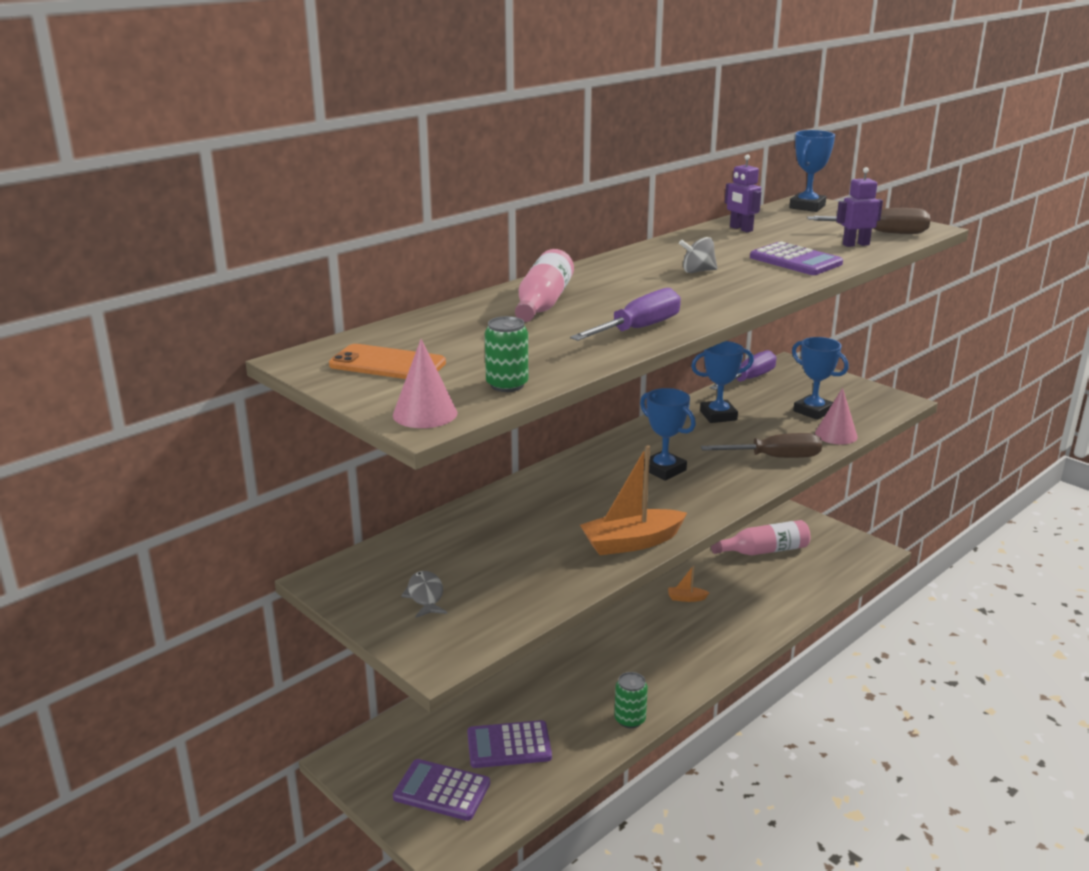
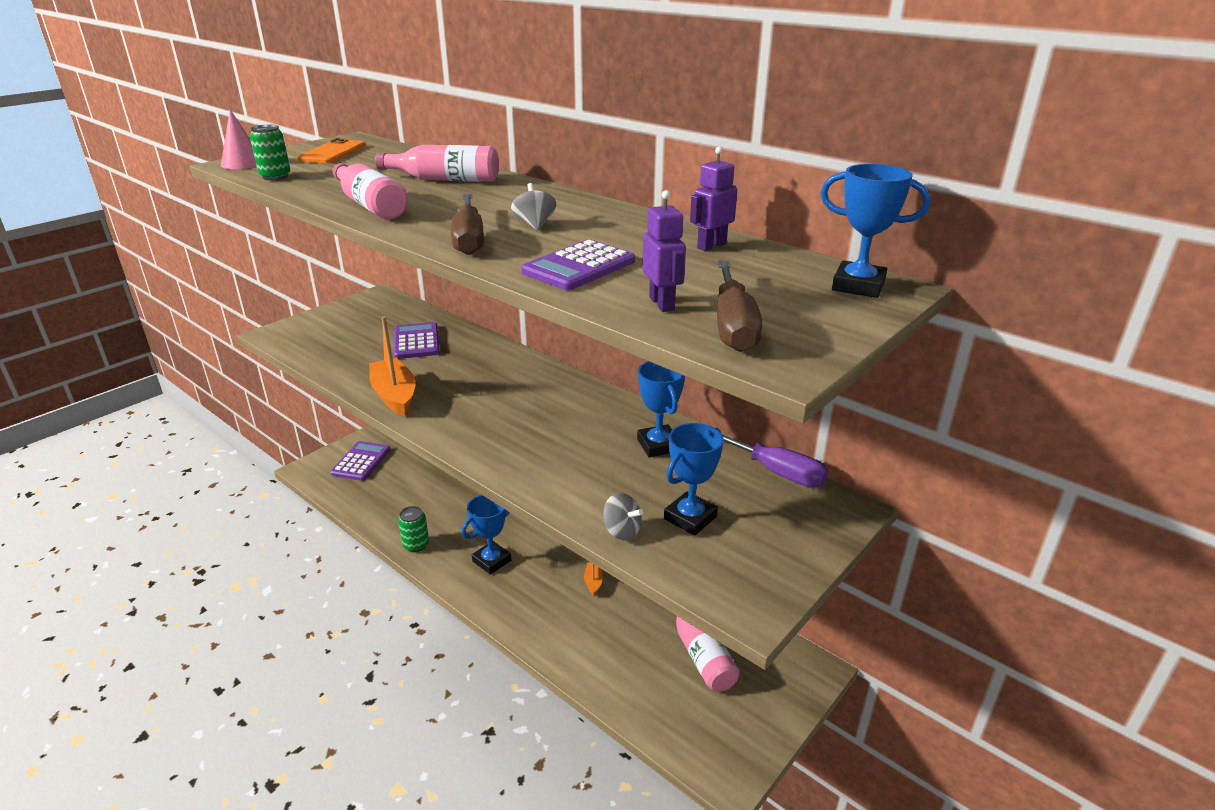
camera: 85 degrees right, 5 degrees up
grey fish [401,571,447,618] -> none
purple calculator [467,720,552,768] -> purple calculator moved to [394,322,440,359]
purple screwdriver [570,288,681,341] -> pink bottle [332,163,408,220]
blue trophy [640,388,696,481] -> blue trophy moved to [462,495,511,575]
brown screwdriver [701,433,822,458] -> brown screwdriver moved to [451,194,484,255]
pink cone [815,388,858,445] -> grey spinning top [603,493,643,541]

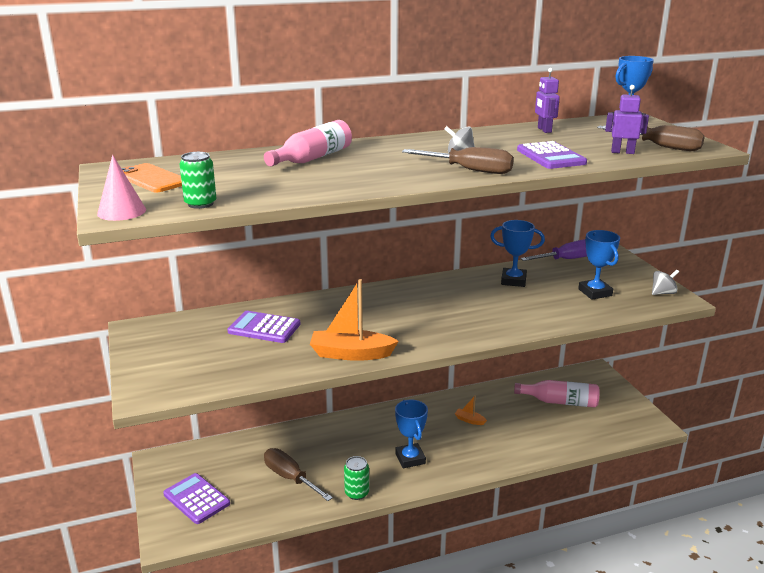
camera: 60 degrees left, 5 degrees down
pink bottle [332,163,408,220] -> none
grey spinning top [603,493,643,541] -> grey spinning top moved to [652,270,679,295]
none -> brown screwdriver [264,448,333,501]

